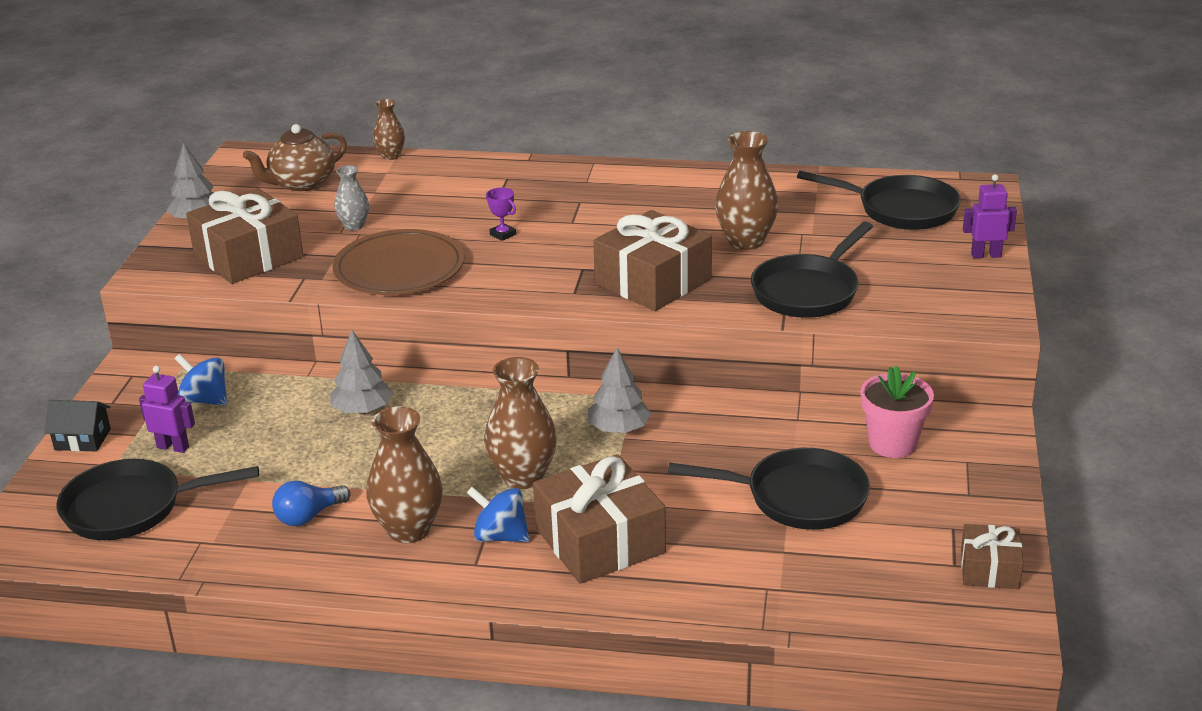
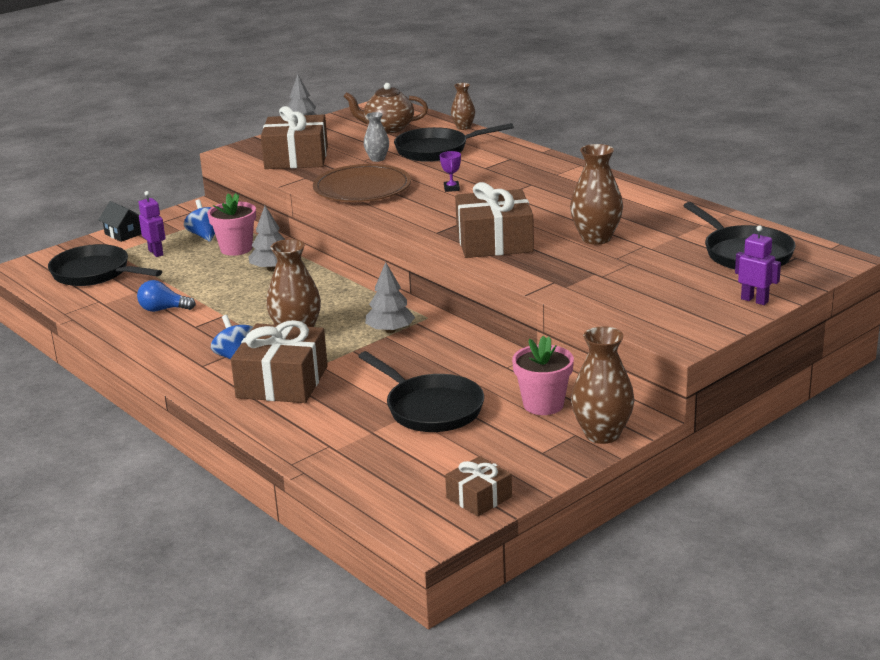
camera: 40 degrees right, 5 degrees down
brown vase [366,406,443,543] -> brown vase moved to [571,326,634,444]
black pan [751,222,873,318] -> black pan moved to [394,123,514,162]
none -> pink flower pot [207,193,256,256]

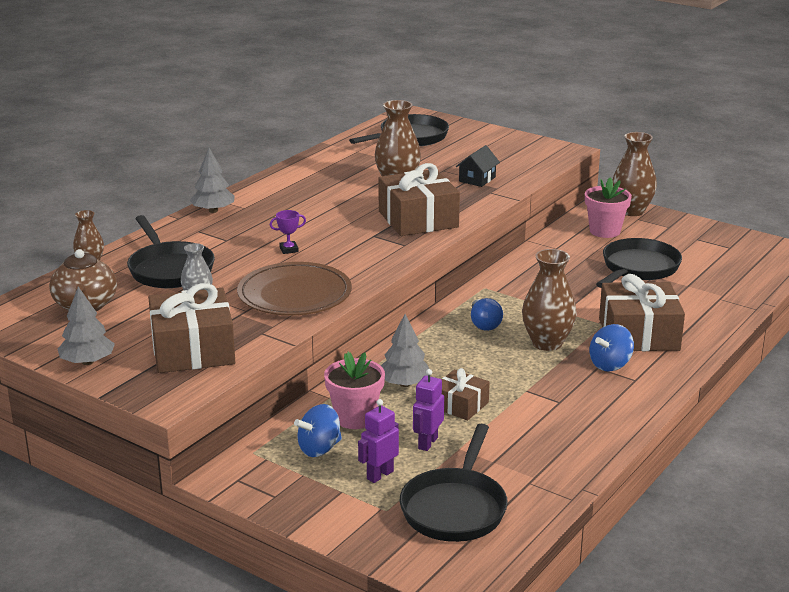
camera: 105 degrees left, 0 degrees up
black house [99,201,141,242] -> black house moved to [456,145,500,187]
blue light bulb [137,280,196,312] -> blue light bulb moved to [471,298,503,331]
grey tree [365,262,415,333] -> grey tree moved to [190,148,235,213]
brown gift [445,456,512,516] -> brown gift moved to [442,368,490,421]
purple robot [735,225,781,305] -> purple robot moved to [413,369,444,451]

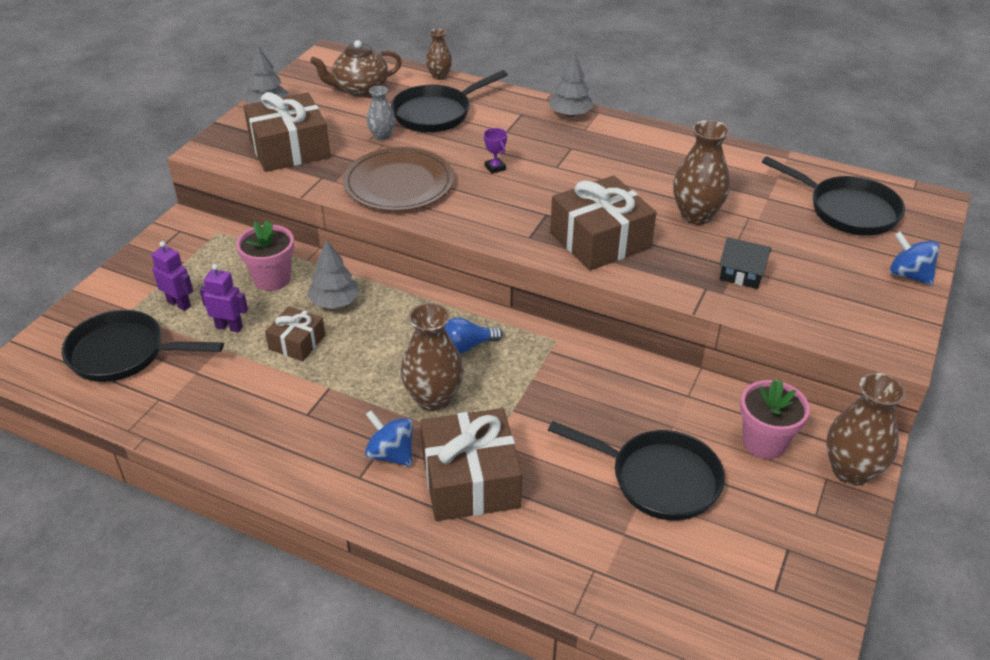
camera: 80 degrees right, 15 degrees up
blue spinning top [294,404,342,457] -> blue spinning top moved to [890,231,940,285]

